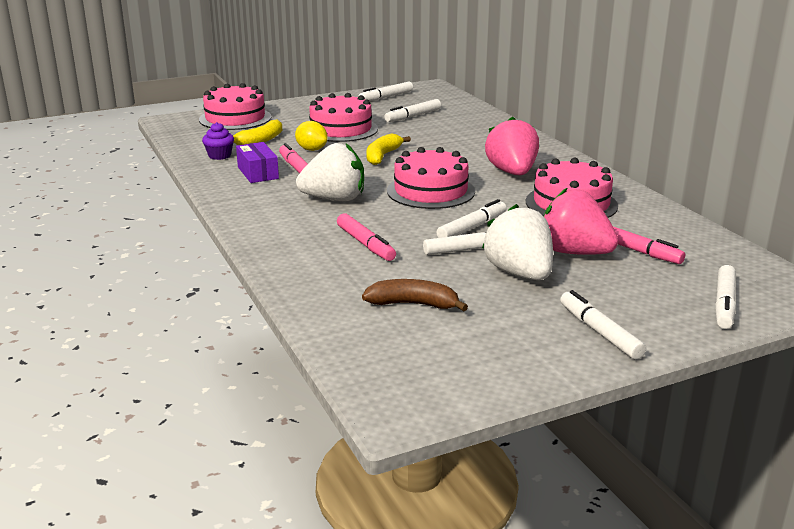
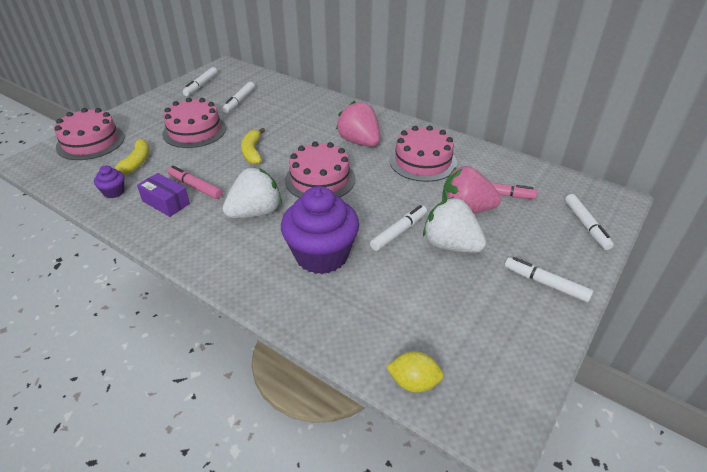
camera: 30 degrees left, 15 degrees up
yellow lemon [295,121,328,151] -> yellow lemon moved to [386,351,444,392]
pink marker [337,213,396,261] -> purple cupcake [281,186,359,274]
brown banana [362,279,468,311] -> none
white marker [437,199,507,238] -> none

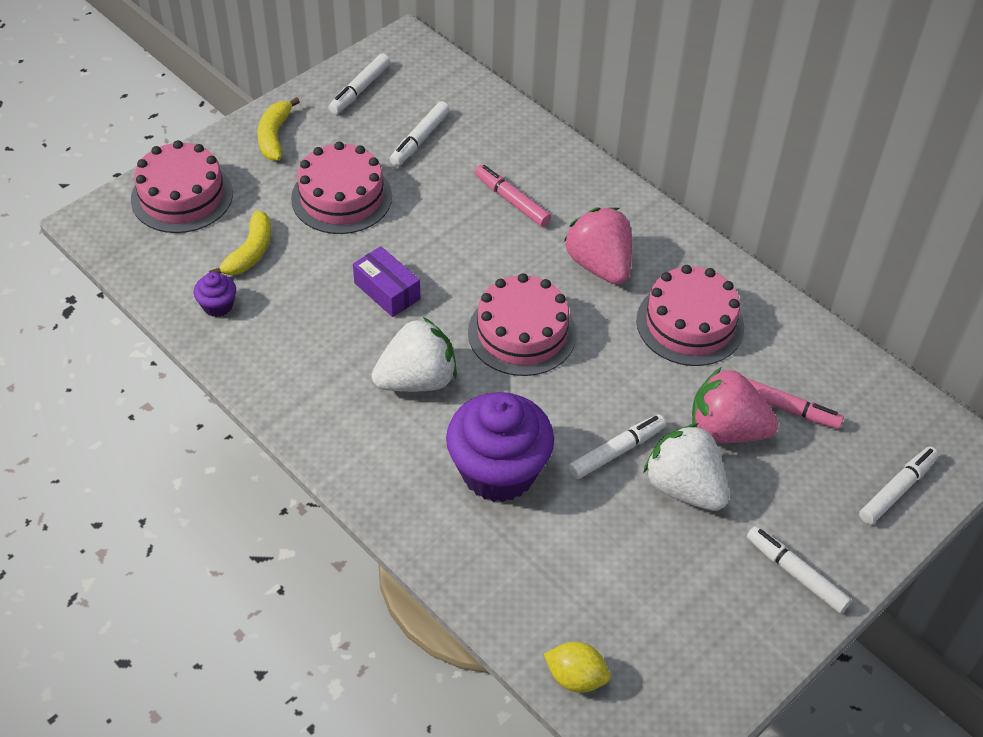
camera: 10 degrees right, 10 degrees up
purple box [137,173,190,217] -> purple box moved to [353,246,420,317]
pink marker [168,166,223,199] -> pink marker moved to [475,165,551,227]
yellow banana [241,128,265,164] -> yellow banana moved to [257,97,300,161]
white marker [565,194,614,250] -> white marker turned 135 degrees counterclockwise [859,447,939,525]

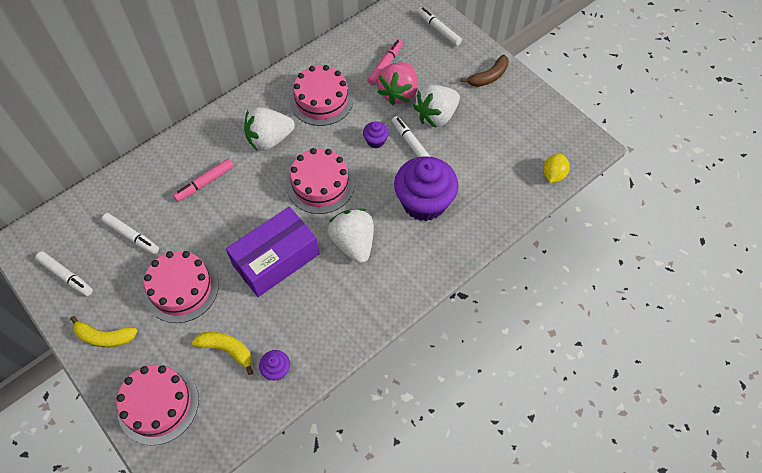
camera: 85 degrees left, 10 degrees up
purple box [353,246,420,317] -> purple box [226,206,319,297], size x1.83
pink strawberry [564,207,632,284] -> white strawberry [244,107,295,151]
white marker [747,526,852,613] -> brown banana [461,55,509,87]
none -> purple cupcake [363,121,389,148]

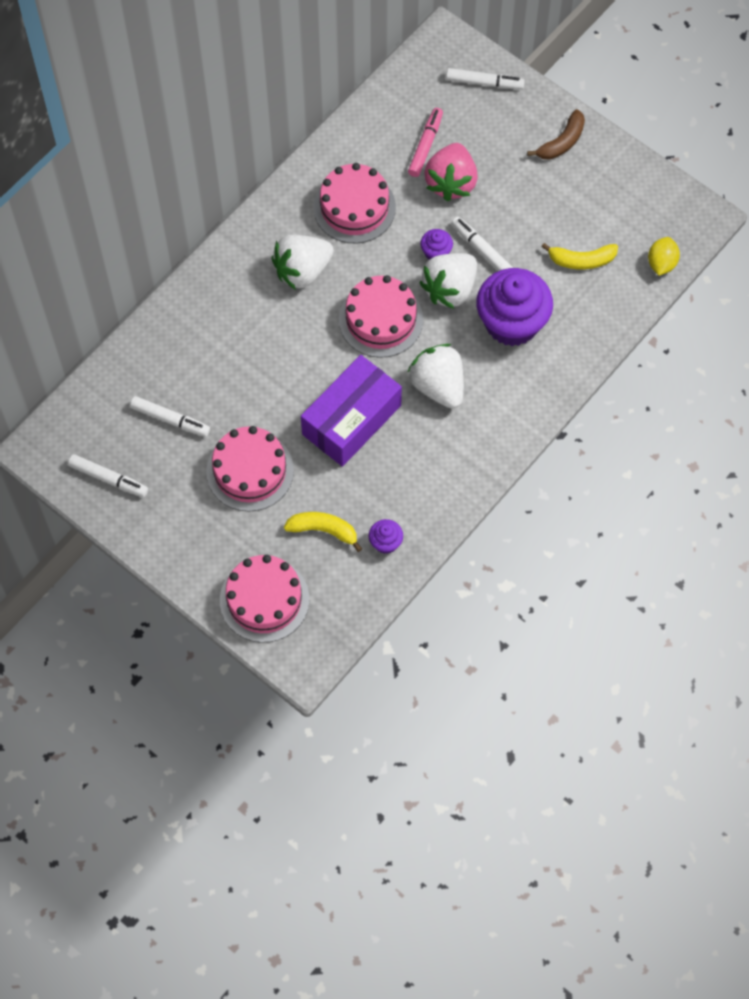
camera: 10 degrees left, 5 degrees up
yellow banana [70,316,137,347] -> yellow banana moved to [541,243,618,269]
pink marker [173,159,234,202] -> none
white strawberry [413,85,460,127] -> white strawberry moved to [419,253,477,309]
white marker [417,7,462,46] -> white marker turned 150 degrees clockwise [446,68,525,89]

